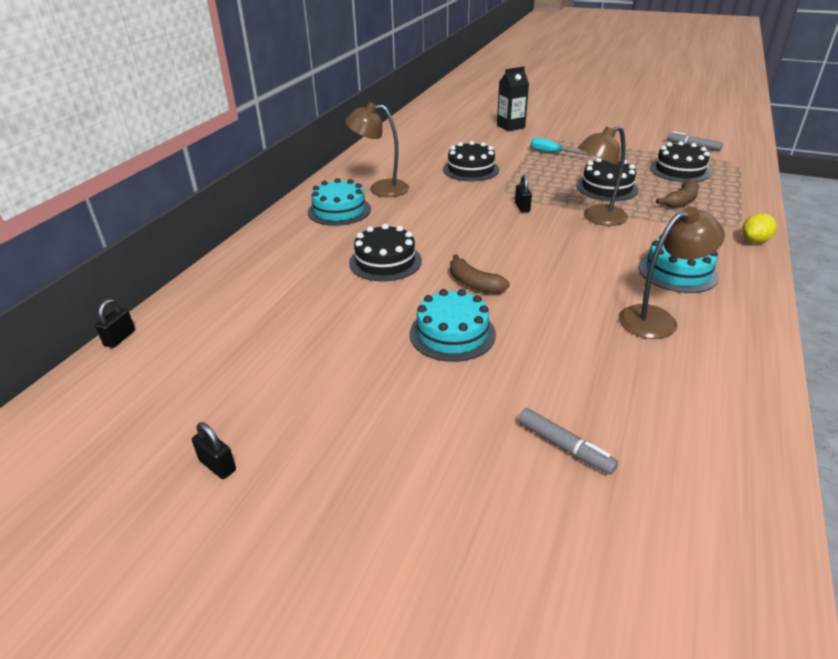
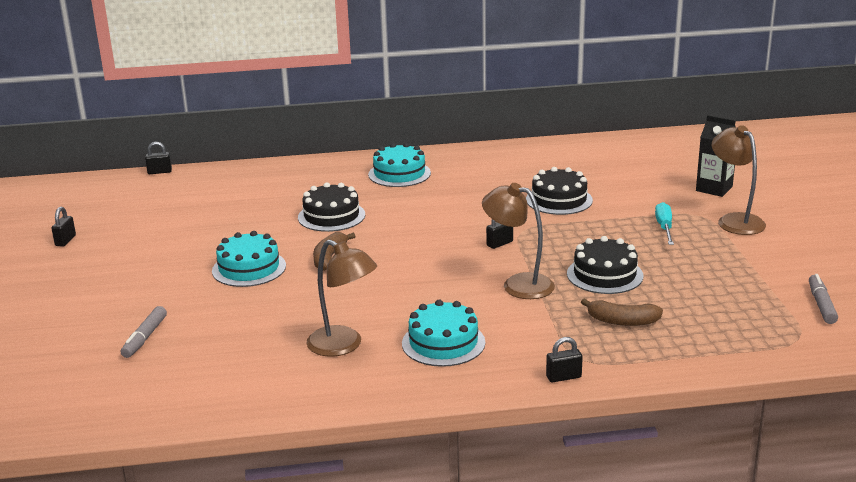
camera: 60 degrees right, 10 degrees down
brown lamp [345,102,409,197] -> brown lamp moved to [712,125,766,235]
black cake [650,141,711,182] -> none
yellow lemon [742,213,777,243] -> black padlock [546,337,583,383]

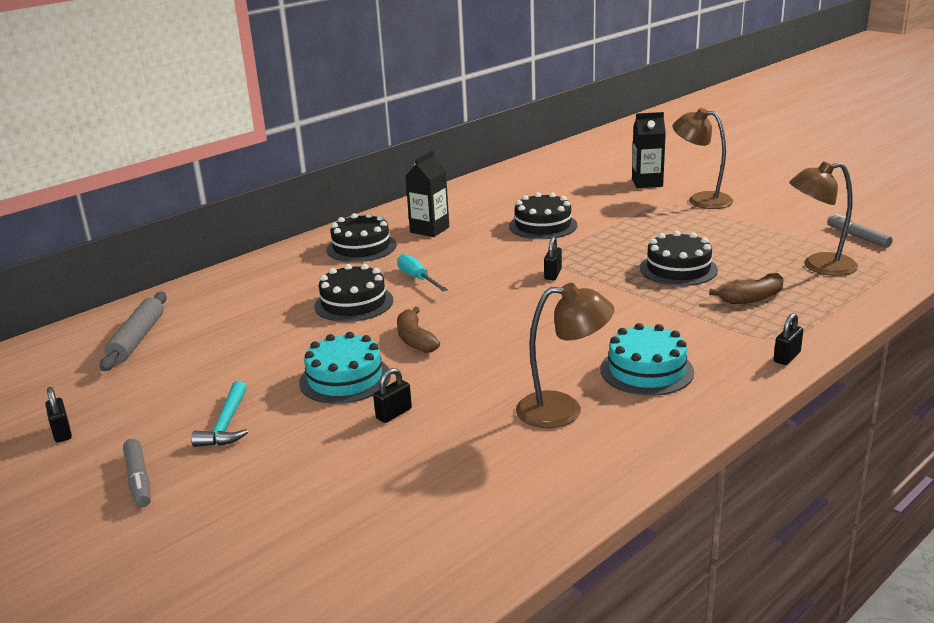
camera: 35 degrees left, 0 degrees up
grey marker [121,306,167,358] -> grey marker moved to [123,439,151,508]
black padlock [145,142,172,174] -> black padlock moved to [373,368,412,423]
turquoise cake [368,143,431,187] -> black cake [326,213,396,262]
brown lamp [482,183,555,299] -> brown lamp moved to [789,161,858,276]
turquoise screwdriver [655,202,674,245] -> turquoise screwdriver moved to [397,254,448,291]
none -> grey rolling pin [100,292,167,371]
none -> turquoise hammer [191,381,248,447]
none -> black carton [405,151,449,237]

